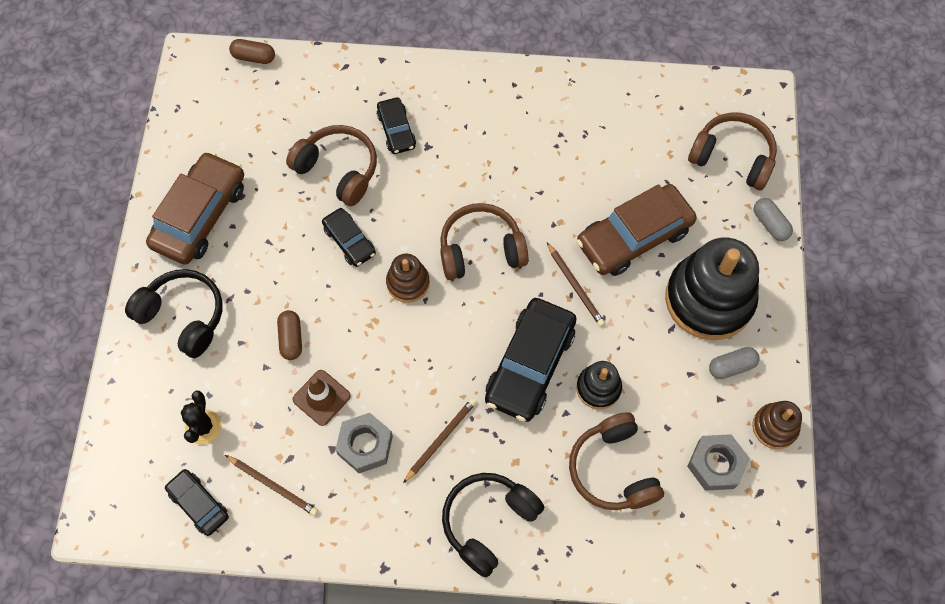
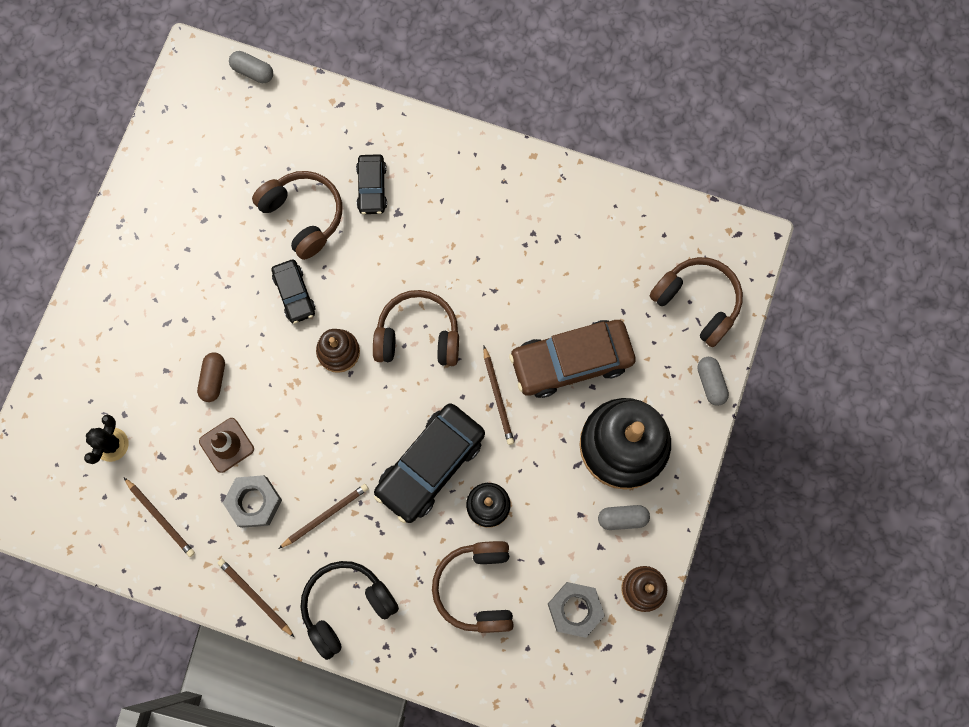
camera: 15 degrees right, 10 degrees up
black headphones [125,269,222,358] -> none
brown car [146,151,244,265] -> none
black car [165,469,229,536] -> none
brown capsule [229,39,275,64] -> grey capsule [229,51,273,83]
none -> brown pencil [218,559,294,637]

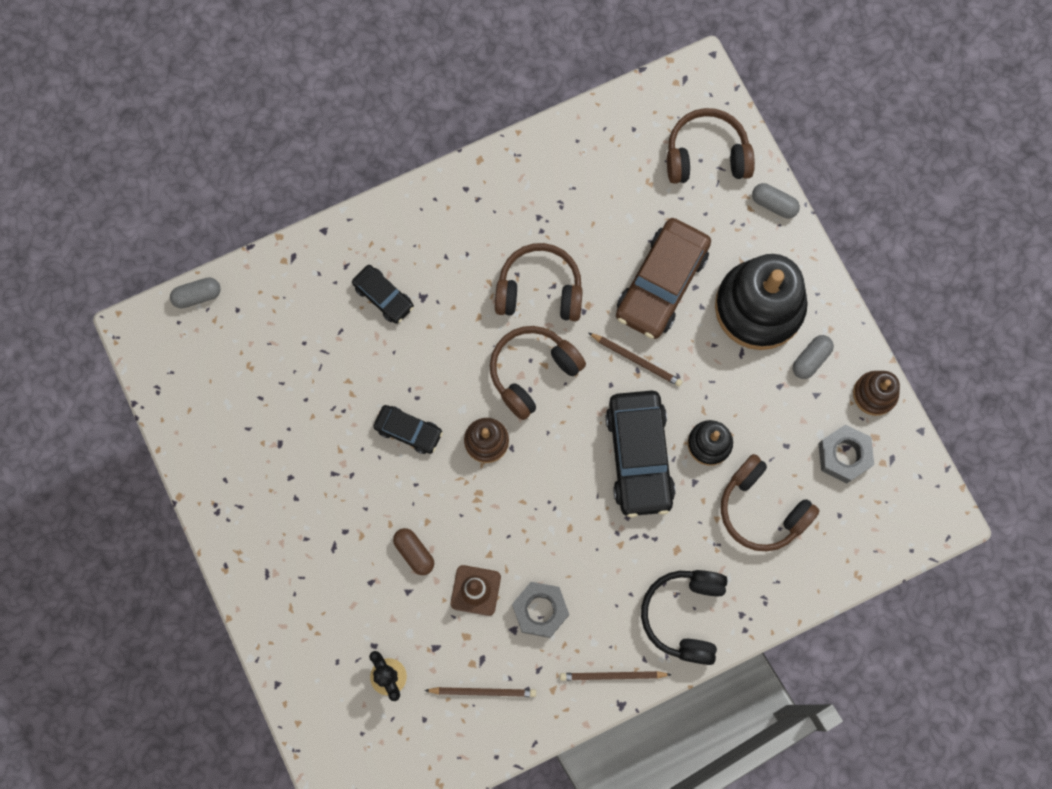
camera: 45 degrees left, 0 degrees up
brown headphones [252,171,342,260] -> brown headphones moved to [495,243,583,321]
brown pencil [279,484,369,549] -> none

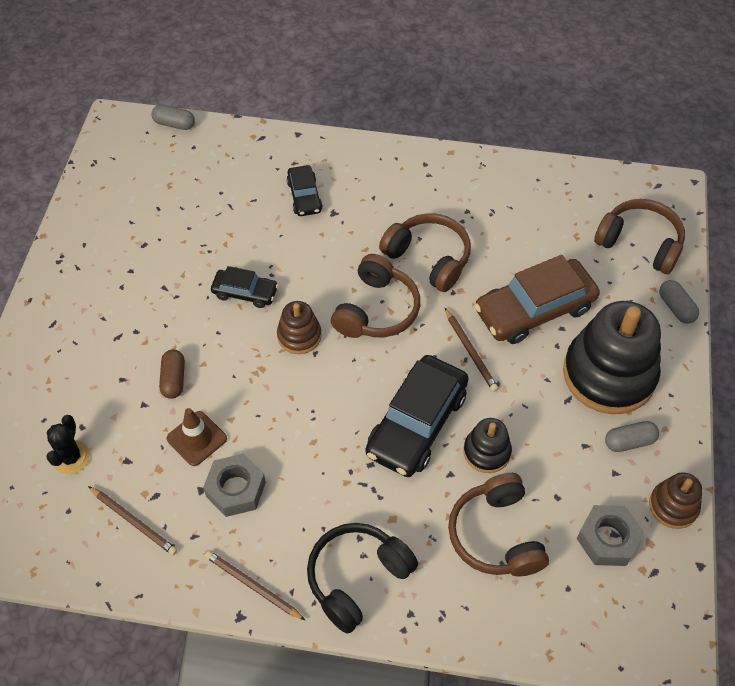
camera: 35 degrees right, 20 degrees down
black car [373,405,443,454] -> black car turned 45 degrees counterclockwise [211,266,278,308]
brown headphones [490,326,586,420] -> brown headphones turned 120 degrees clockwise [331,254,420,338]

